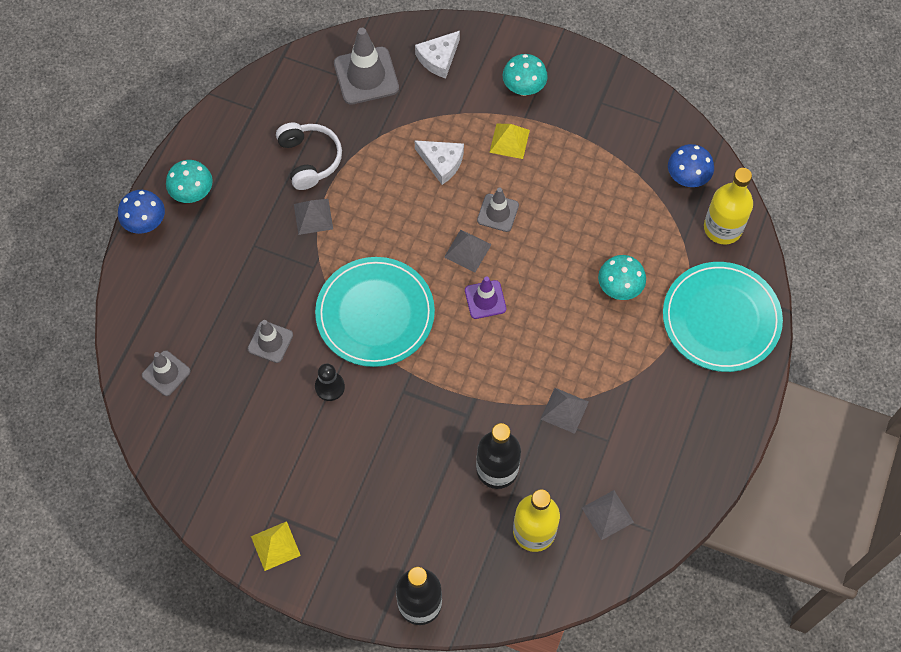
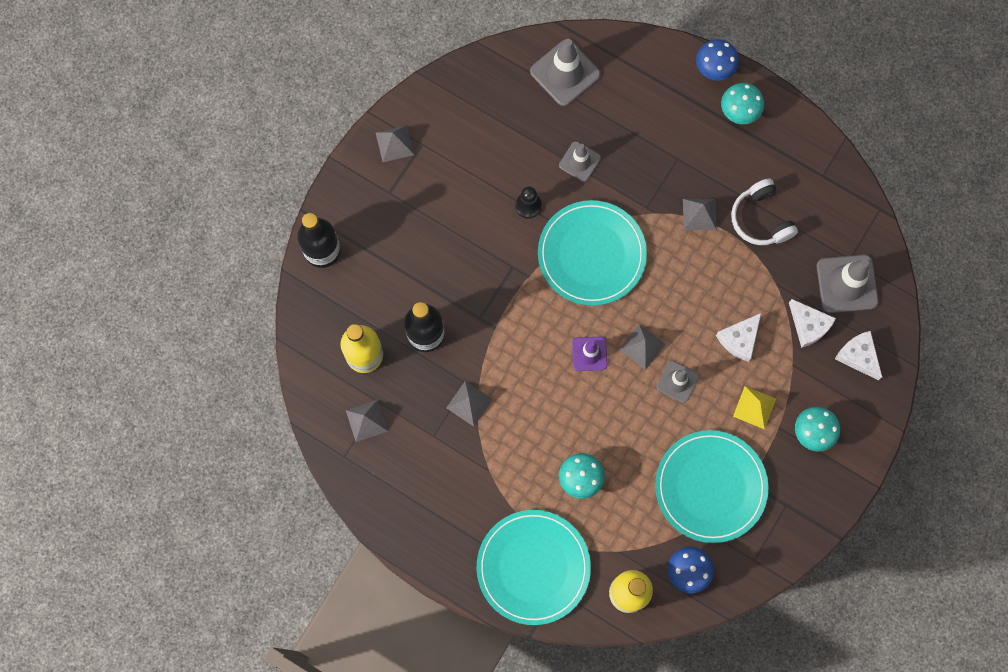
camera: 100 degrees right, 10 degrees up
grey traffic cone [142,350,191,396] -> grey traffic cone [530,39,600,106], size x1.66
yellow pyramid [251,521,301,571] -> grey pyramid [376,125,414,162]
white headphones [276,122,342,190] -> white headphones turned 75 degrees clockwise [731,178,798,245]
none -> turquoise plate [655,430,769,543]
none -> white cheese [789,299,836,348]

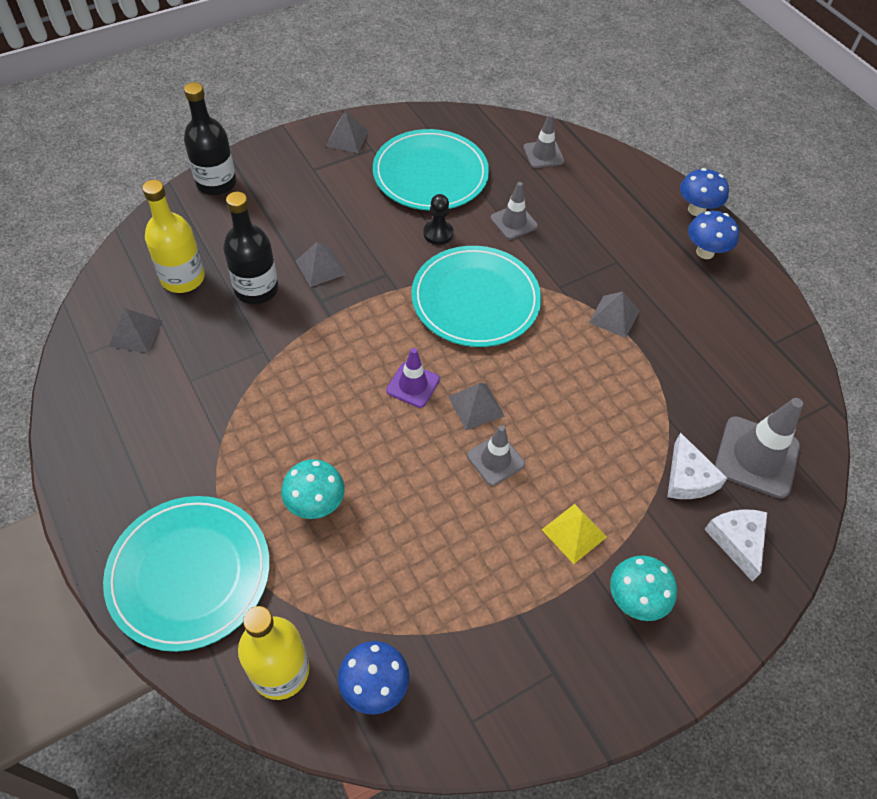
camera: 25 degrees right, 20 degrees down
grey pyramid [446,381,493,427] -> grey pyramid moved to [296,241,346,287]
grey traffic cone [530,39,600,106] -> grey traffic cone [523,114,564,168], size x0.60
turquoise plate [655,430,769,543] -> turquoise plate moved to [373,129,489,211]
white cheese [716,313,761,362] -> none
turquoise mushroom [721,83,764,124] -> blue mushroom [688,211,739,259]
white headphones [731,178,798,245] -> none

